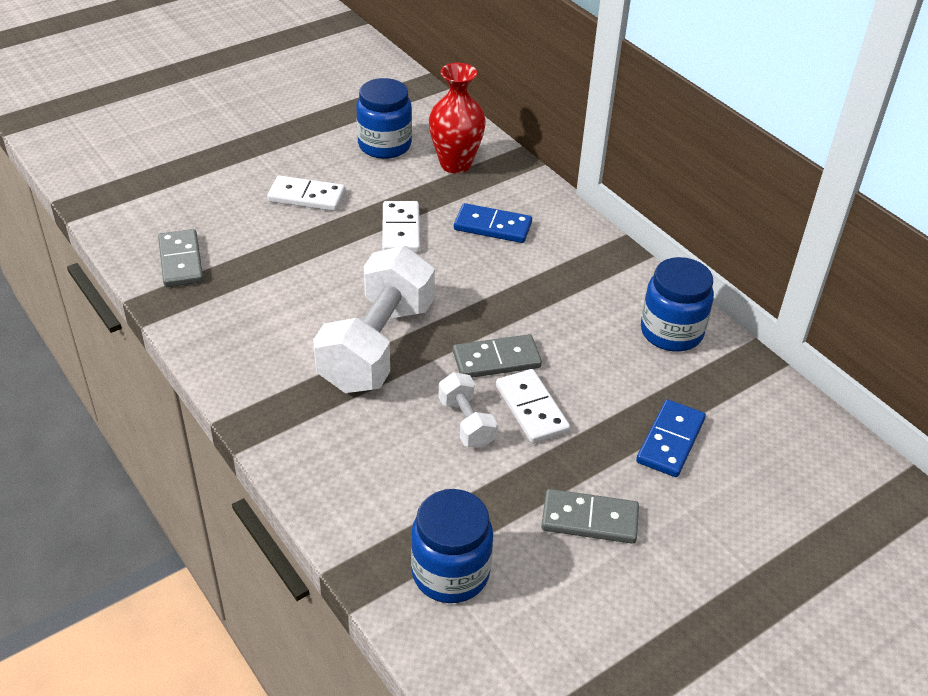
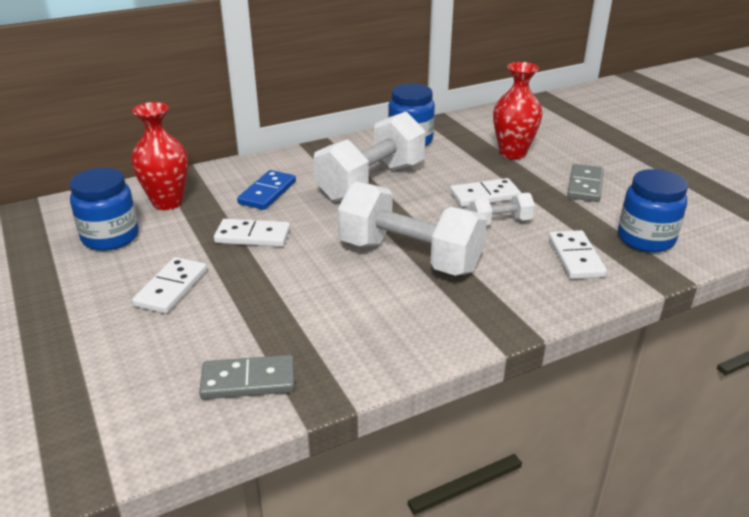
camera: 80 degrees left, 10 degrees down
grey domino [453,334,542,378] -> none
blue domino [636,399,706,477] -> red vase [493,62,542,159]
none -> white dumbbell [314,112,426,202]
none -> white domino [549,230,607,279]

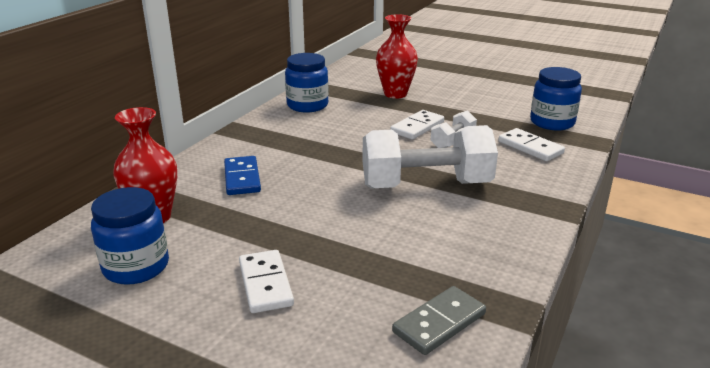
camera: 35 degrees left, 5 degrees down
white domino [214,219,290,247] -> none
white dumbbell [314,112,426,202] -> none
grey domino [567,164,604,202] -> none

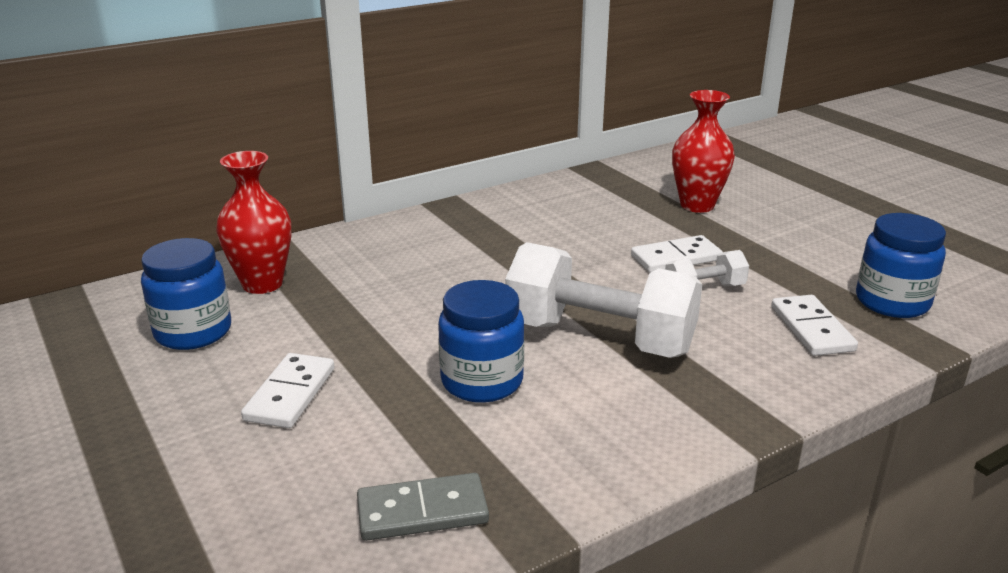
camera: 30 degrees right, 0 degrees up
blue domino [224,156,261,195] -> none
blue jar [285,53,329,112] -> blue jar moved to [438,280,524,403]

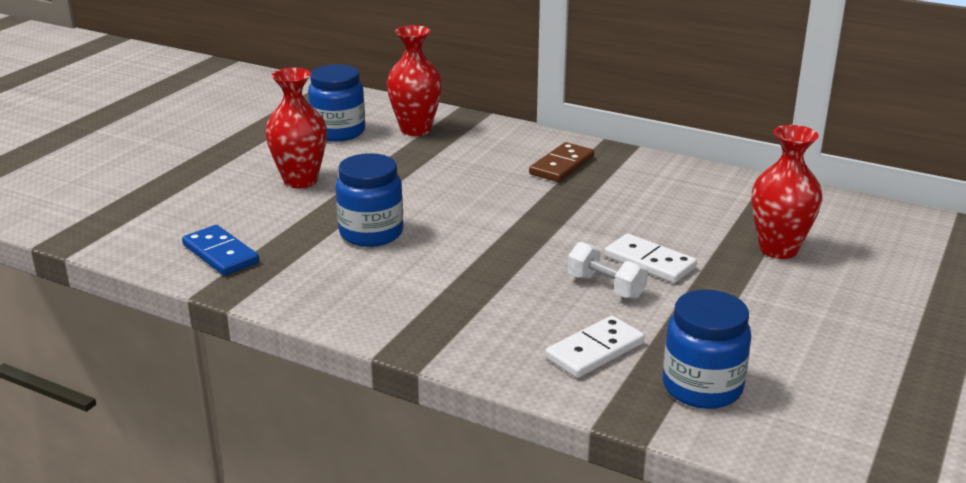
camera: 60 degrees right, 0 degrees up
white domino [241,353,334,428] -> red vase [265,68,327,188]
grey domino [357,473,489,541] -> blue domino [182,225,259,276]
white dumbbell [505,242,702,358] -> none
none -> brown domino [529,142,594,182]

